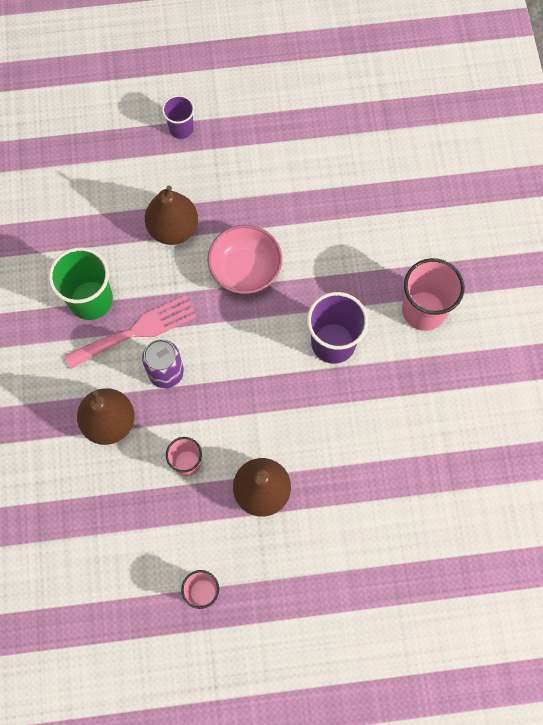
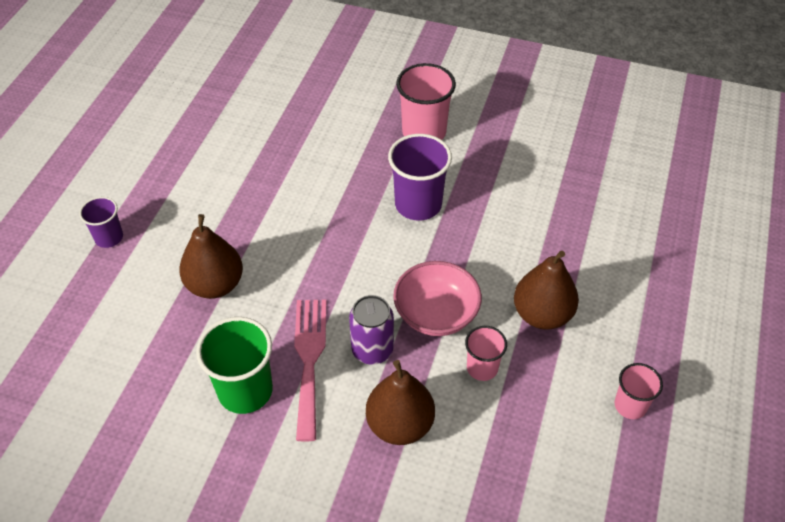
camera: 65 degrees left, 20 degrees down
pink bowl [207,225,282,294] -> pink bowl moved to [393,261,482,336]

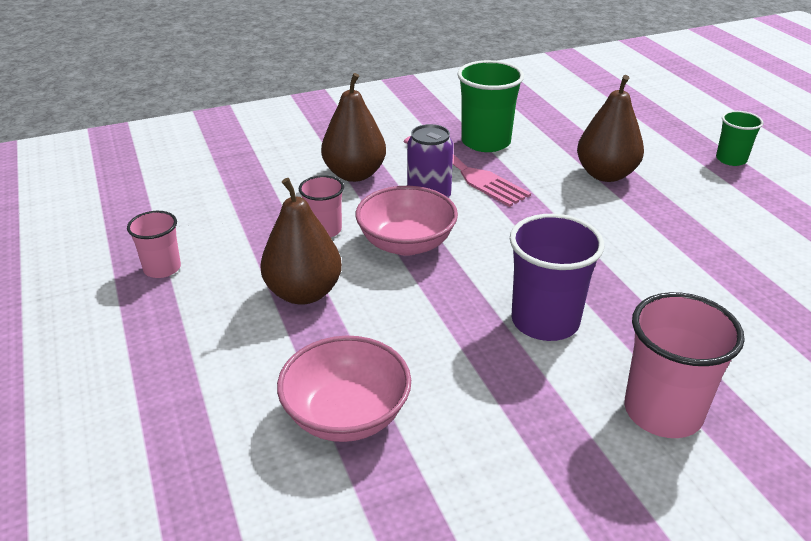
camera: 140 degrees right, 15 degrees down
purple cup [79,197,123,248] -> green cup [716,111,763,166]
none -> pink bowl [277,336,411,442]

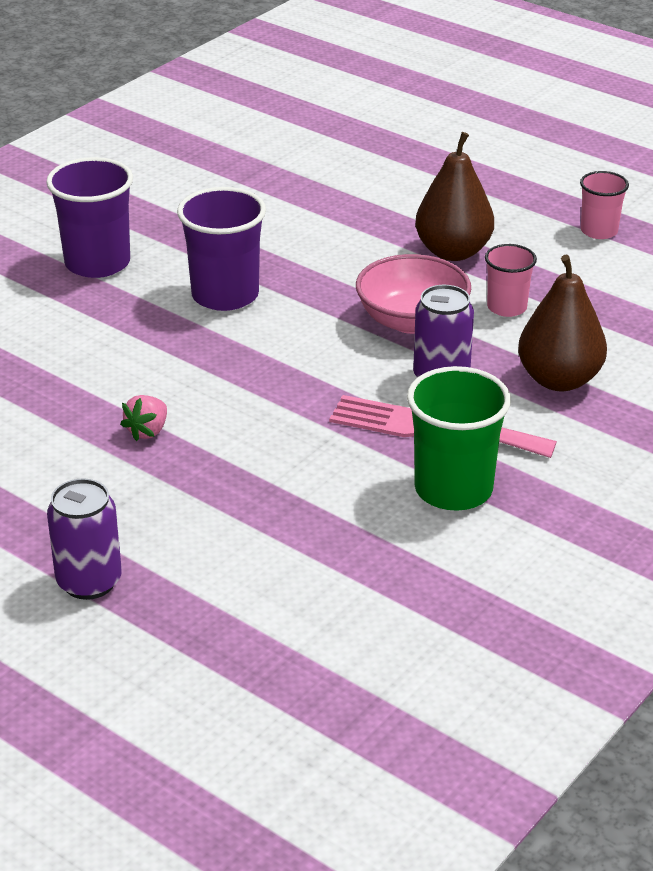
camera: 150 degrees right, 0 degrees up
pink bowl [277,336,411,442] -> none
brown pear [577,75,644,182] -> none
pink cup [624,292,745,438] -> purple cup [46,157,133,278]
green cup [716,111,763,166] -> purple can [47,478,122,600]
none -> pink strawberry [120,395,167,441]

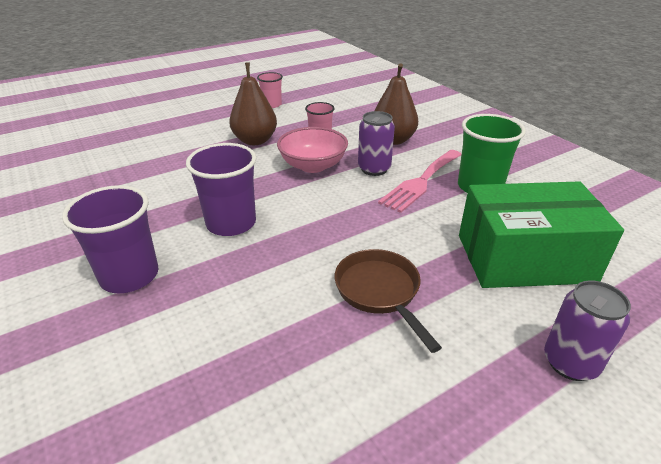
camera: 70 degrees left, 0 degrees up
pink strawberry [120,395,167,441] -> brown pan [334,249,442,353]
none -> green box [459,181,624,288]

